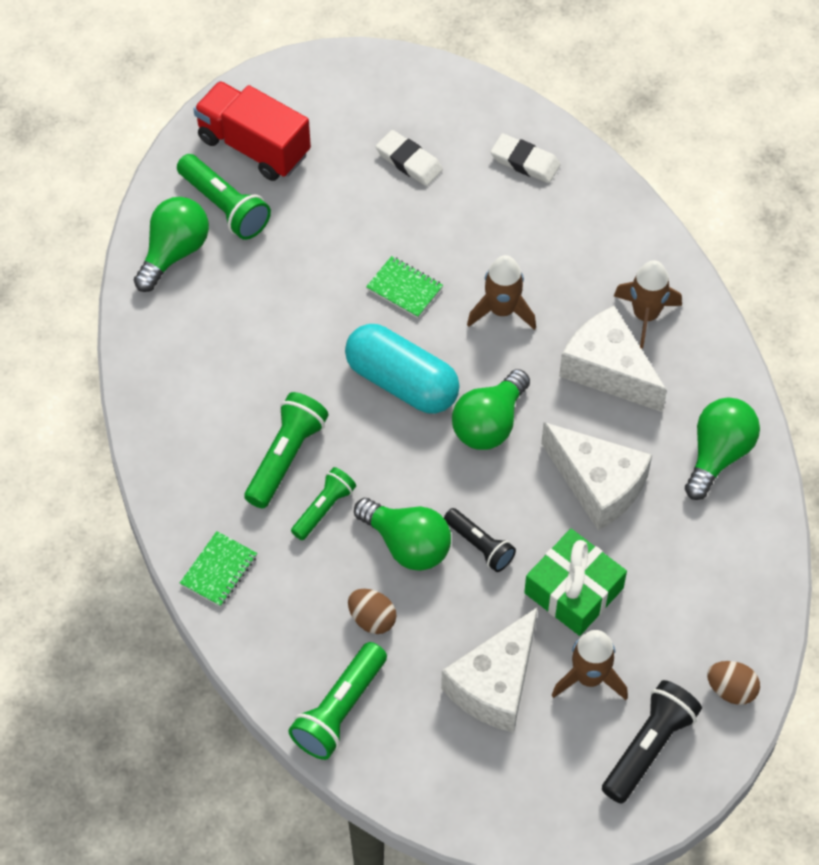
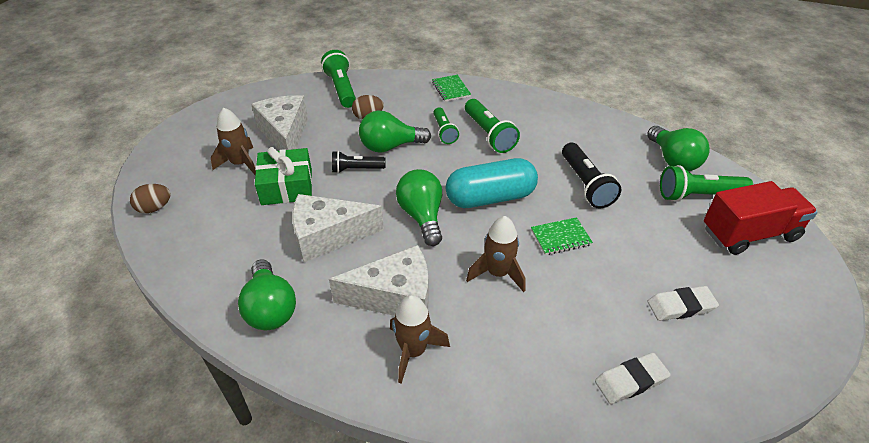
camera: 130 degrees right, 15 degrees down
black flashlight [602,680,702,804] -> black flashlight moved to [562,143,621,209]

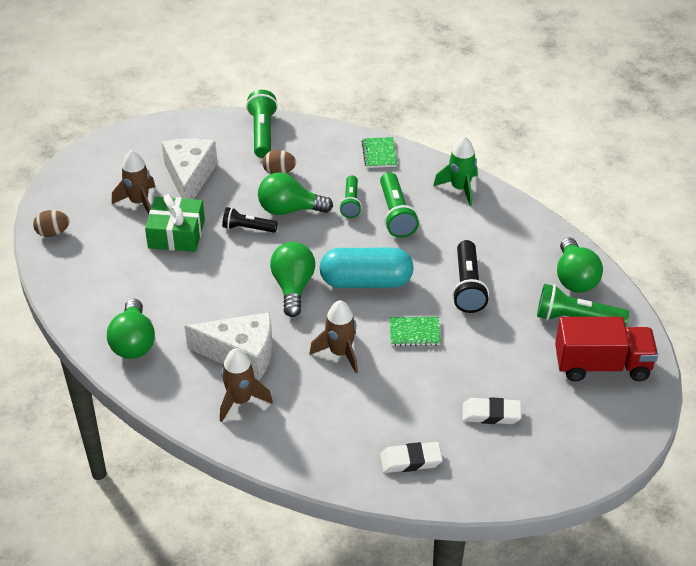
camera: 15 degrees right, 0 degrees up
white cheese [292,194,384,263] -> none
none -> green rocket [433,136,477,206]

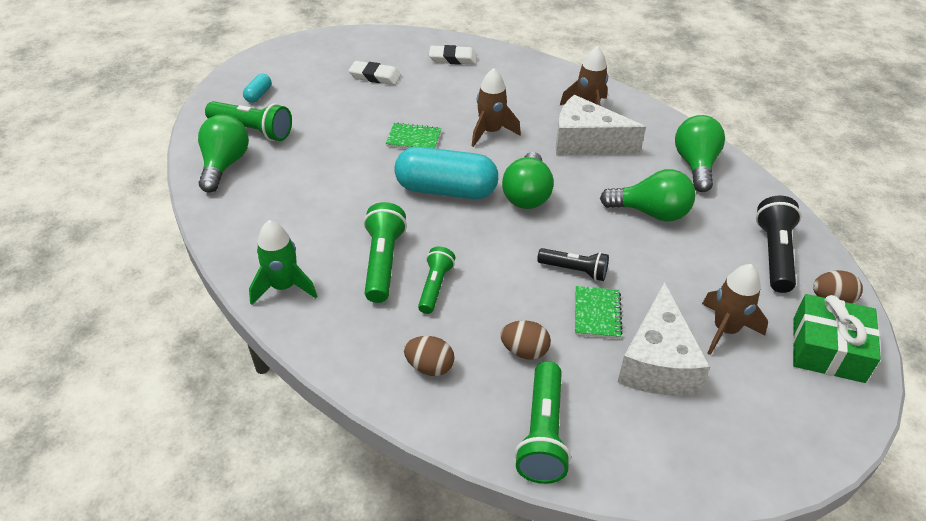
camera: 170 degrees left, 0 degrees up
green gift [145,194,205,252] -> green gift moved to [793,294,881,383]
green light bulb [258,173,333,215] -> green light bulb moved to [600,169,695,222]
green notebook [362,137,397,168] -> green notebook moved to [575,286,623,339]
black flashlight [452,240,489,313] -> black flashlight moved to [756,196,801,293]
red truck [555,317,658,382] -> turquoise capsule [243,74,271,103]
none -> brown egg [404,336,454,376]

